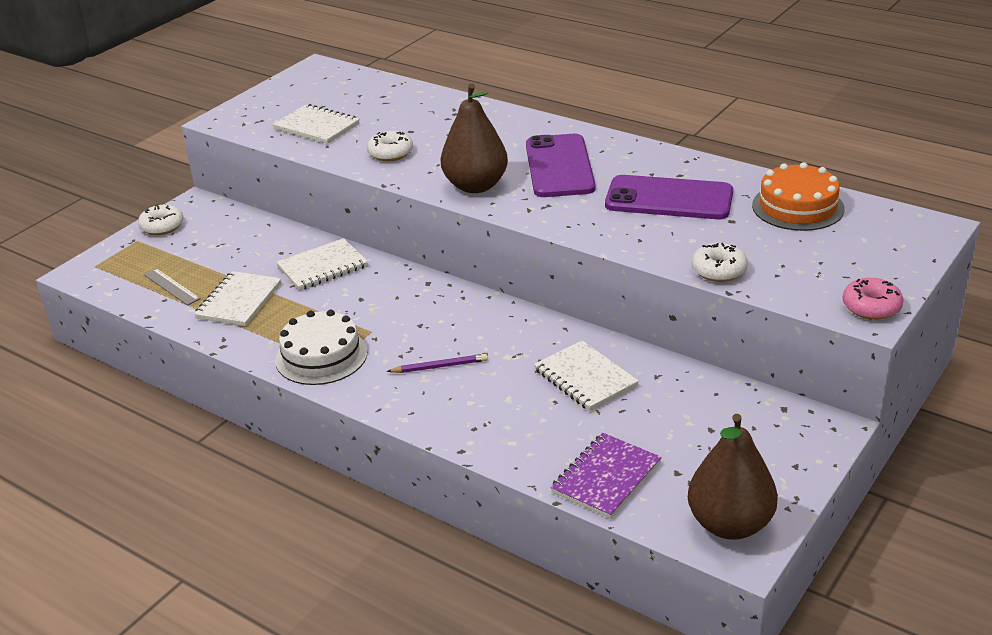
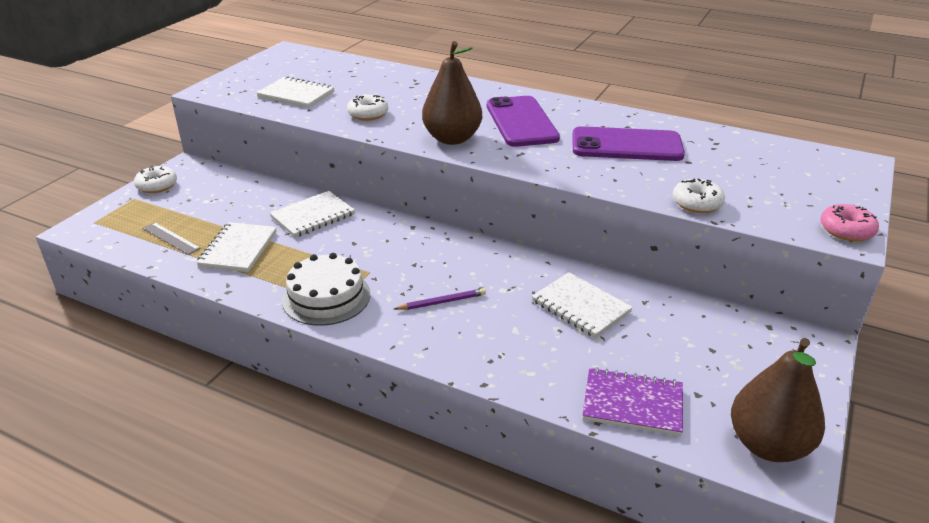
camera: 10 degrees left, 0 degrees up
purple notebook [551,433,662,519] -> purple notebook turned 75 degrees clockwise [582,367,683,436]
orange cake [752,162,845,231] -> none

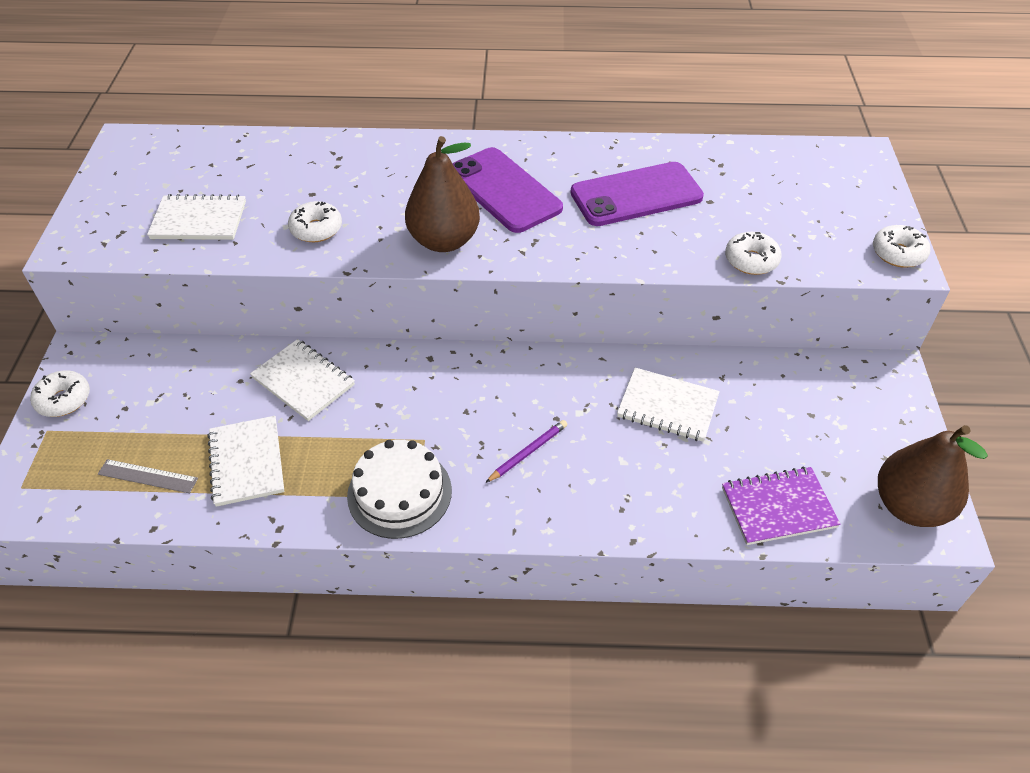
camera: 25 degrees left, 15 degrees up
white notebook [270,191,355,237] -> white notebook turned 75 degrees counterclockwise [250,339,355,421]
pink donut [820,204,879,241] -> white donut [873,225,930,267]

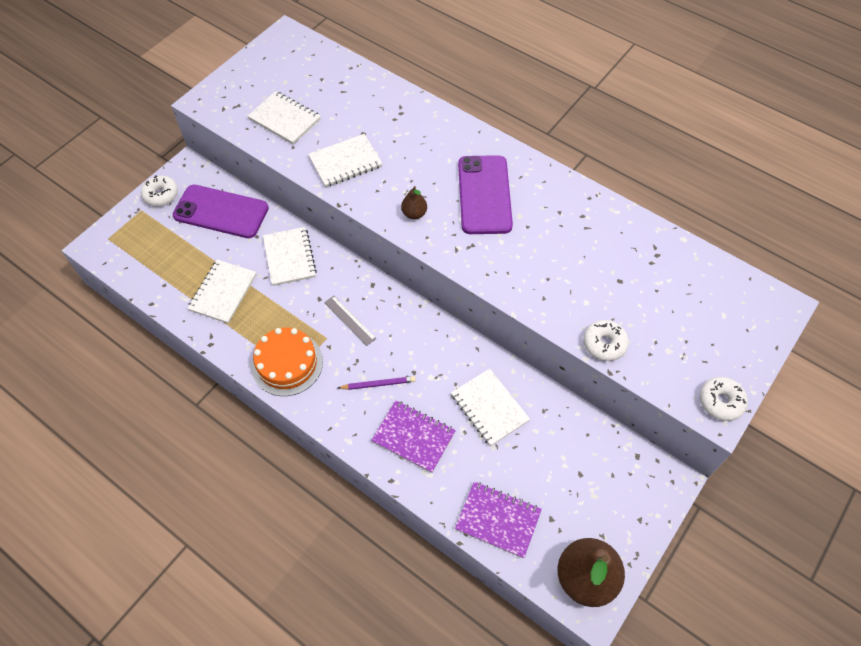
camera: 35 degrees right, 10 degrees up
grey ruler [98,459,198,493] -> grey ruler moved to [324,296,376,346]
white donut [288,201,342,242] -> white notebook [308,134,382,187]
white cake [347,440,452,539] -> orange cake [251,328,323,396]
brown pear [405,136,480,252] -> brown pear [401,186,427,219], size x0.47
purple phone [570,162,704,226] -> purple phone moved to [173,185,269,238]
none -> purple notebook [371,400,456,473]

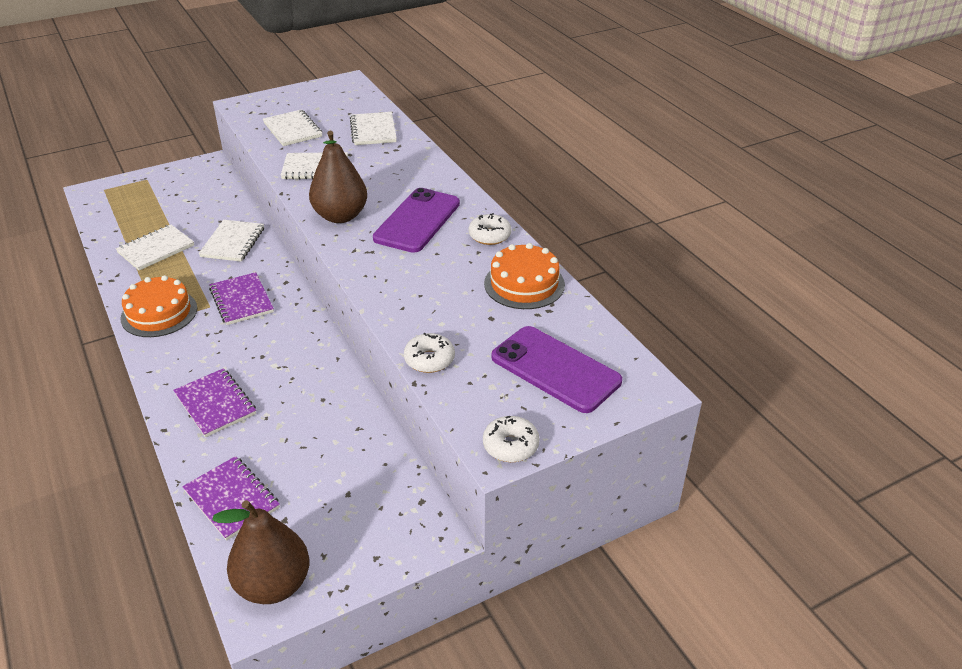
camera: 25 degrees right, 20 degrees down
white donut [141,175,178,206] -> white donut moved to [469,213,512,245]
purple phone [173,185,269,238] -> purple phone moved to [491,326,622,413]
grey ruler [324,296,376,346] -> purple notebook [209,272,274,325]
purple pencil [338,376,416,390] -> none
brown pear [401,186,427,219] -> brown pear [309,131,367,223], size x2.11
white notebook [451,369,530,446] -> white notebook moved to [350,112,397,145]
none -> orange cake [484,243,565,309]

